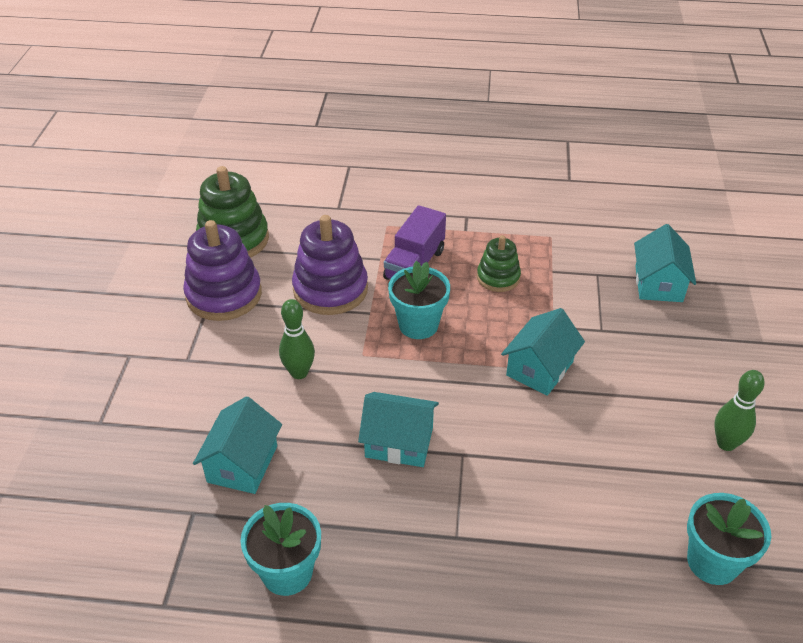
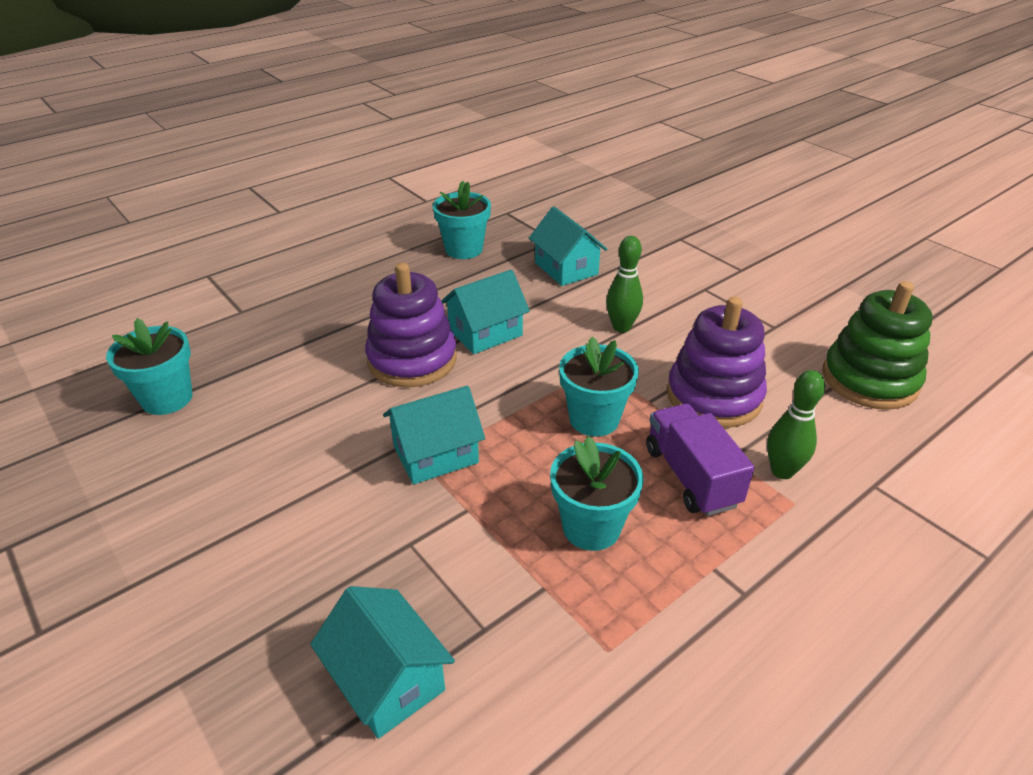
camera: 135 degrees right, 5 degrees down
purple stacking toy [183,220,262,321] -> purple stacking toy moved to [365,263,457,387]
green stacking toy [477,235,521,292] -> turquoise flower pot [550,436,643,551]
turquoise house [501,308,585,396] -> turquoise house turned 75 degrees clockwise [383,386,485,485]
green bowling pin [714,370,765,451] -> green bowling pin moved to [767,370,825,479]

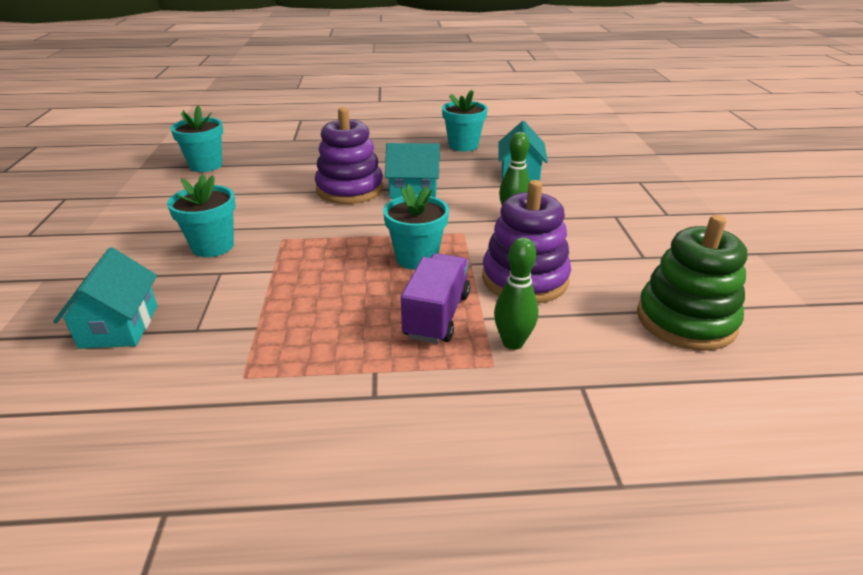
camera: 35 degrees right, 5 degrees down
turquoise house [383,386,485,485] -> none
turquoise flower pot [550,436,643,551] -> turquoise flower pot moved to [167,174,236,257]

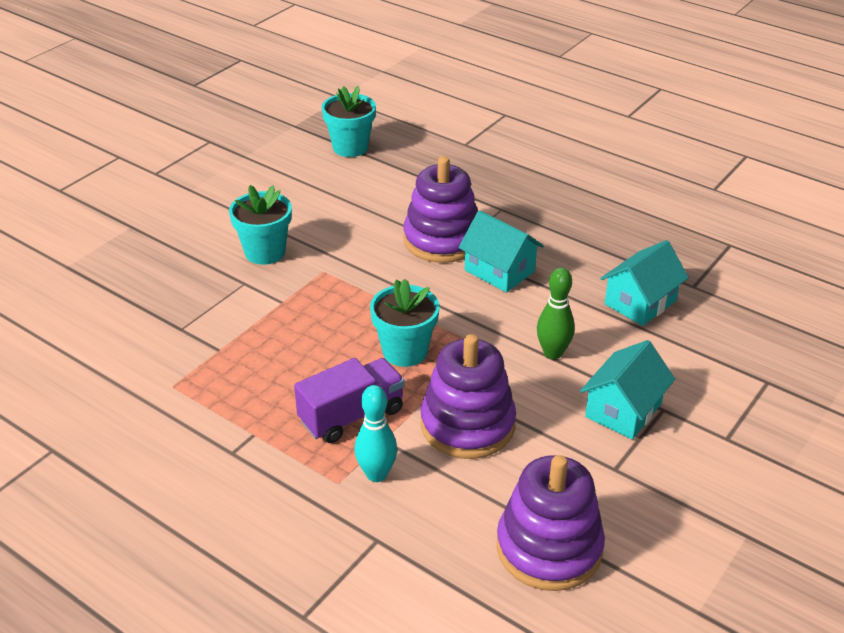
camera: 40 degrees right, 5 degrees up
turquoise house [53,247,157,349] -> turquoise house moved to [580,340,675,440]
turquoise flower pot [442,90,488,151] -> none
green bowling pin [494,237,538,350] -> turquoise bowling pin [354,385,397,482]
green stacking toy [637,215,747,351] -> purple stacking toy [496,455,605,591]

